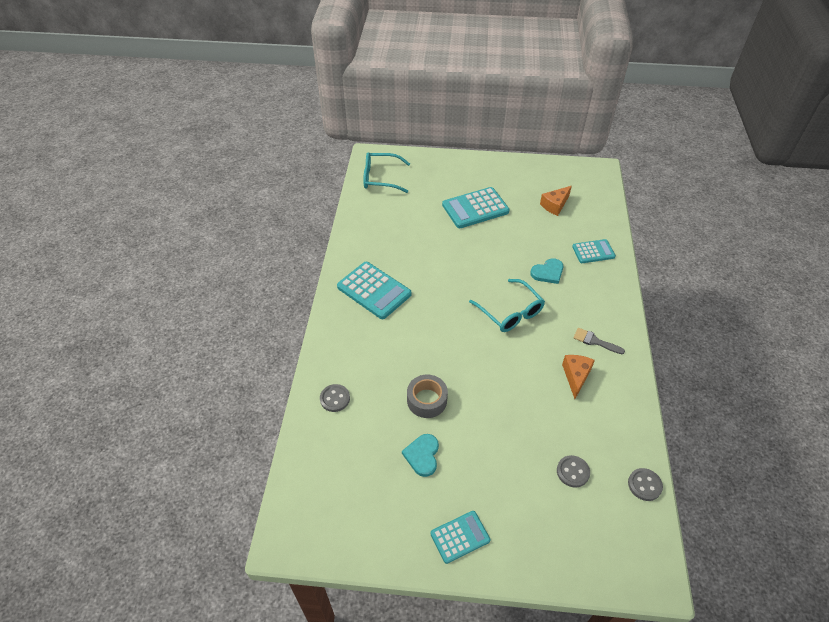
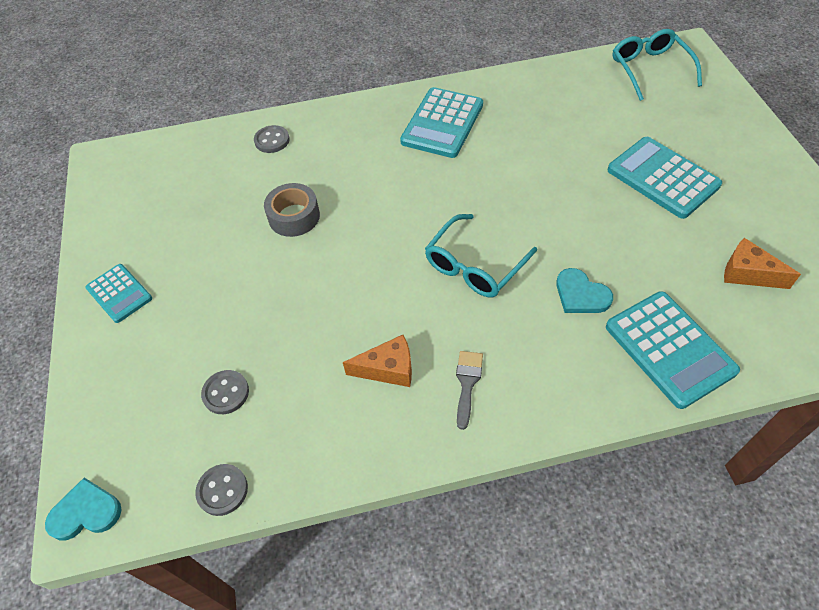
camera: 75 degrees right, 5 degrees up
turquoise heart [402,434,439,477] -> turquoise heart moved to [45,478,122,540]
turquoise calculator [572,239,616,263] -> turquoise calculator [606,291,740,409], size x1.66

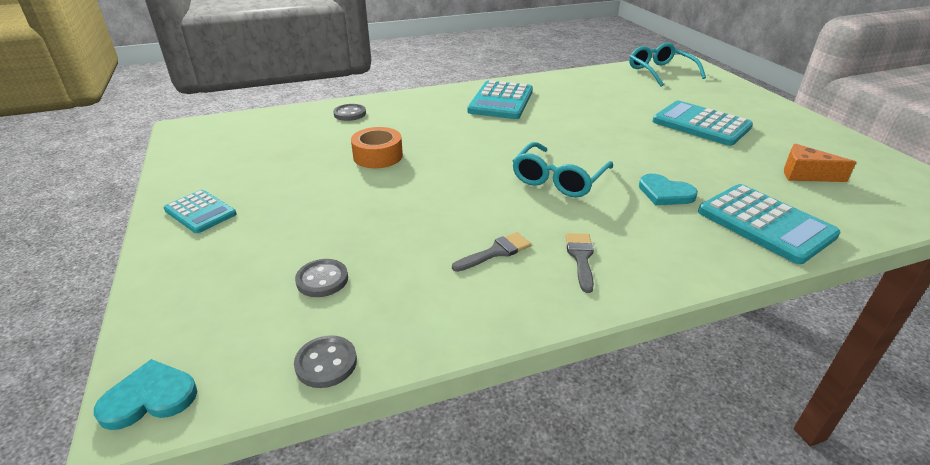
camera: 10 degrees left, 20 degrees down
grey tape [264,183,320,237] -> orange tape [351,127,403,168]
orange cheese [343,335,412,387] -> grey brush [452,232,531,272]

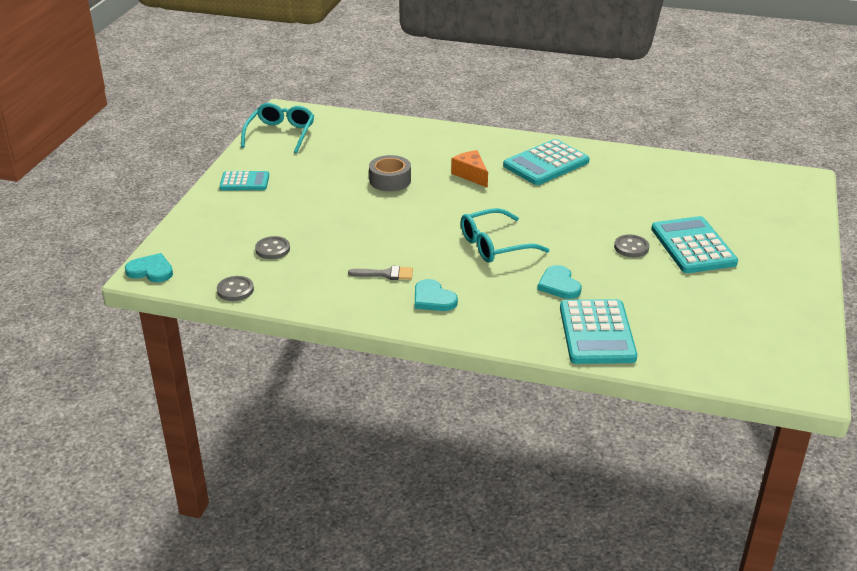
camera: 35 degrees right, 0 degrees up
turquoise calculator [164,190,236,233] -> turquoise calculator turned 75 degrees counterclockwise [219,171,269,190]
grey button [333,104,366,121] -> grey button moved to [614,234,649,257]
orange tape [351,127,403,168] -> grey tape [369,155,411,191]
grey brush [566,233,594,293] -> turquoise heart [415,279,458,311]
turquoise glasses [629,43,706,86] -> turquoise glasses moved to [241,103,314,154]
orange cheese [784,144,856,182] -> orange cheese moved to [451,150,488,188]

